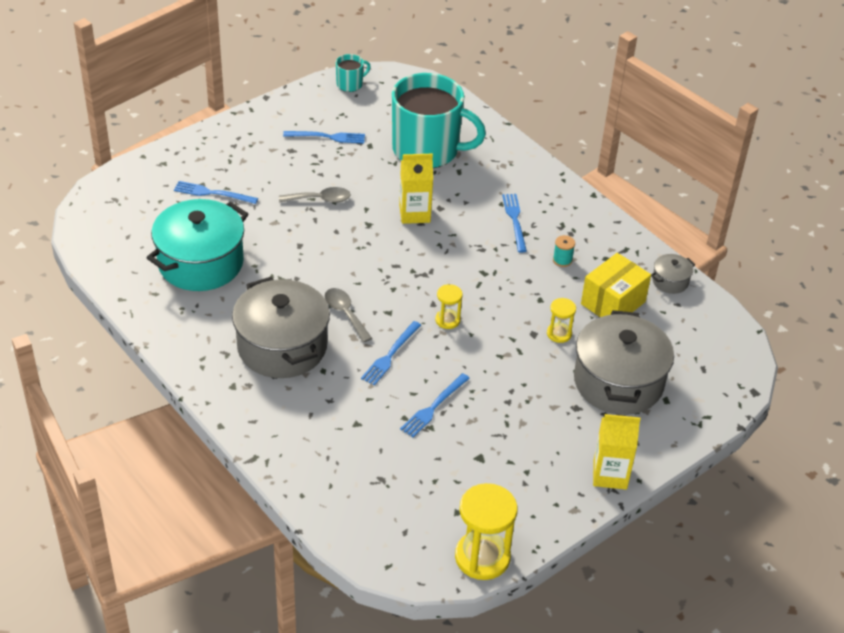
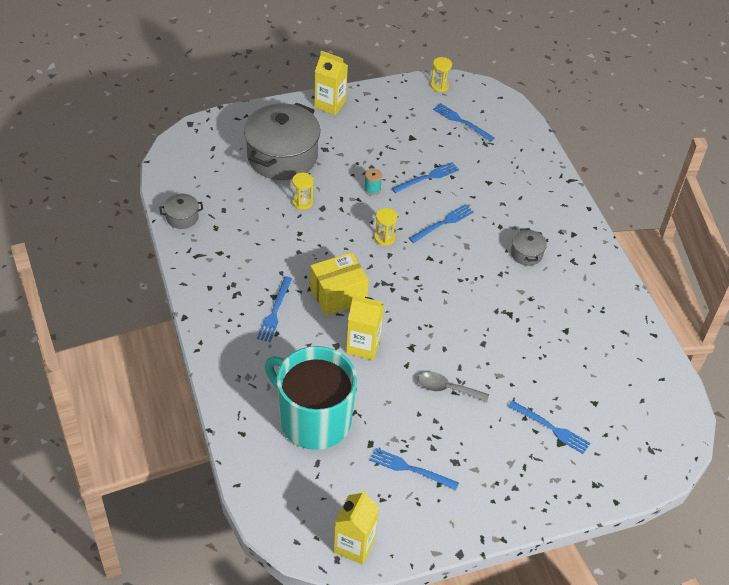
camera: 160 degrees left, 5 degrees up
turquoise pot [147,199,248,291] -> none
grey pot [232,277,330,378] -> grey pot [511,228,547,266], size x0.44
grey spoon [324,288,372,343] -> none
turquoise mug [336,54,371,92] -> yellow carton [333,490,379,565]
yellow hourglass [455,483,518,580] -> yellow hourglass [431,57,452,92], size x0.52
turquoise spool [553,235,575,267] -> turquoise spool moved to [364,169,382,196]
yellow box [581,253,651,317] -> yellow box moved to [310,252,369,316]
none -> blue fork [433,103,494,142]

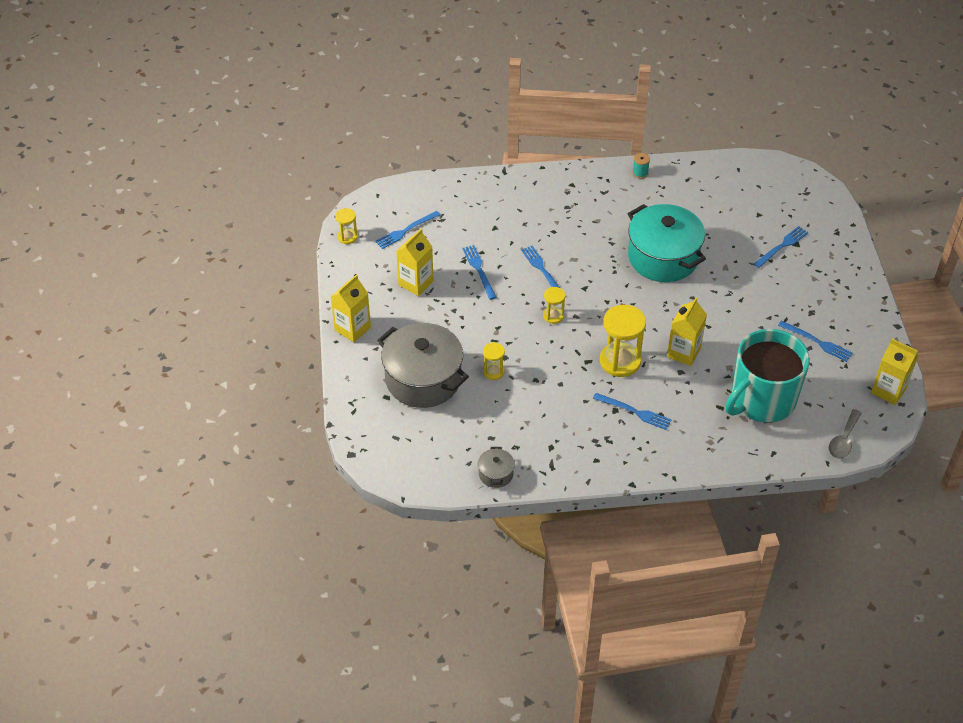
camera: 75 degrees left, 0 degrees up
yellow box [310,252,369,316] -> yellow hourglass [600,305,646,377]
turquoise spool [364,169,382,196] -> turquoise spool moved to [632,153,650,179]
blue fork [370,448,459,490] -> blue fork turned 90 degrees counterclockwise [778,321,853,362]
grey spoon [418,372,489,402] -> grey spoon moved to [829,409,862,459]
grey pot [511,228,547,266] -> none
none -> yellow carton [396,229,434,296]
none -> turquoise pot [627,204,706,282]

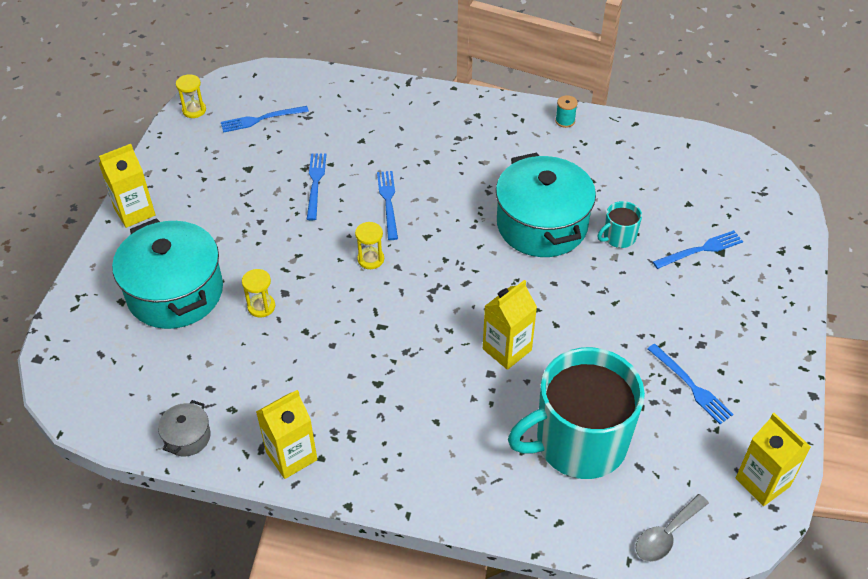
camera: 20 degrees right, 0 degrees up
grey pot [377,323,469,408] -> turquoise pot [112,218,223,329]
yellow carton [396,229,434,296] -> yellow carton moved to [256,390,317,479]
blue fork [593,393,672,430] -> none
yellow hourglass [600,305,646,377] -> none
none -> turquoise mug [598,201,642,248]

